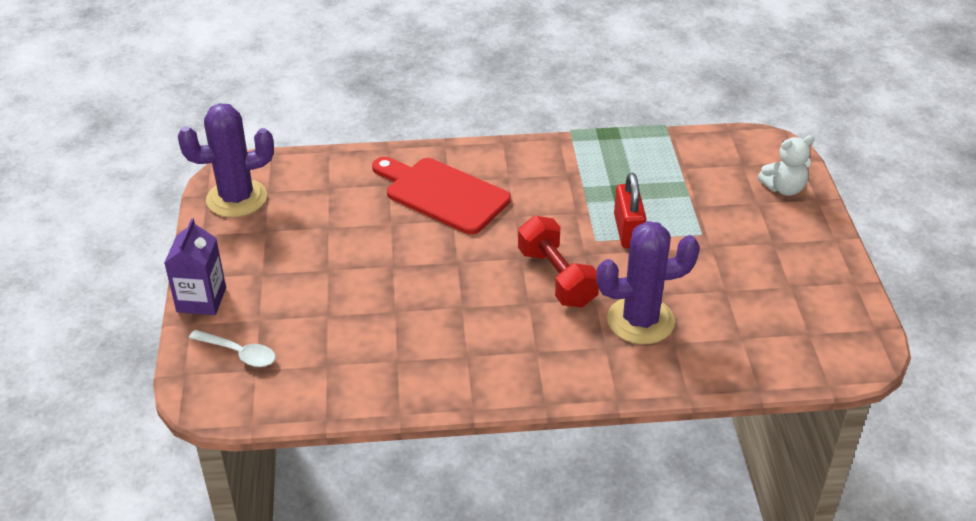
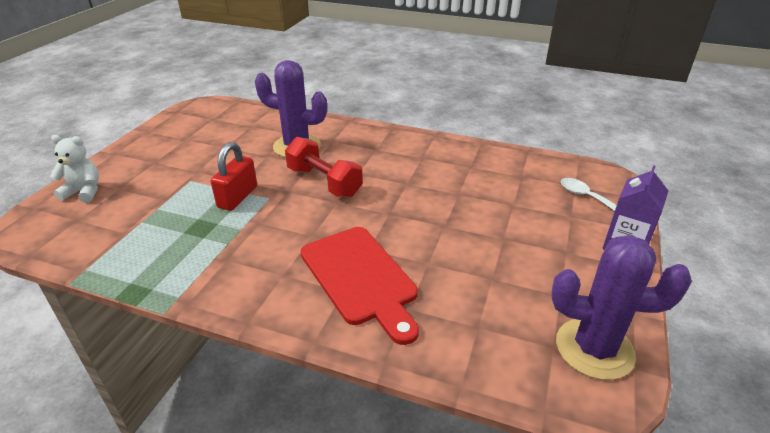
camera: 155 degrees left, 5 degrees down
red dumbbell [518,216,599,308] -> red dumbbell turned 45 degrees counterclockwise [285,137,363,197]

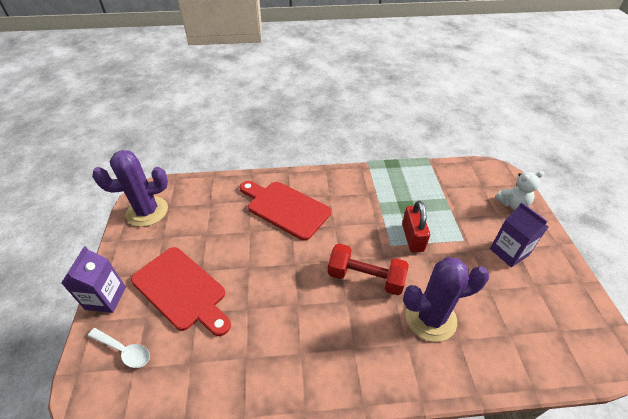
camera: 155 degrees right, 10 degrees up
none -> red cutting board [131,247,231,336]
none -> purple carton [490,202,549,267]

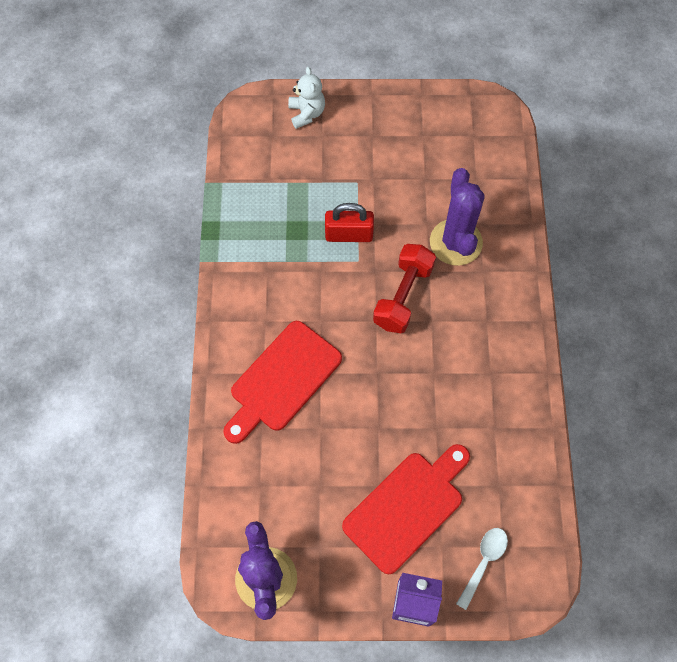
camera: 85 degrees left, 20 degrees up
purple carton [490,202,549,267] -> none

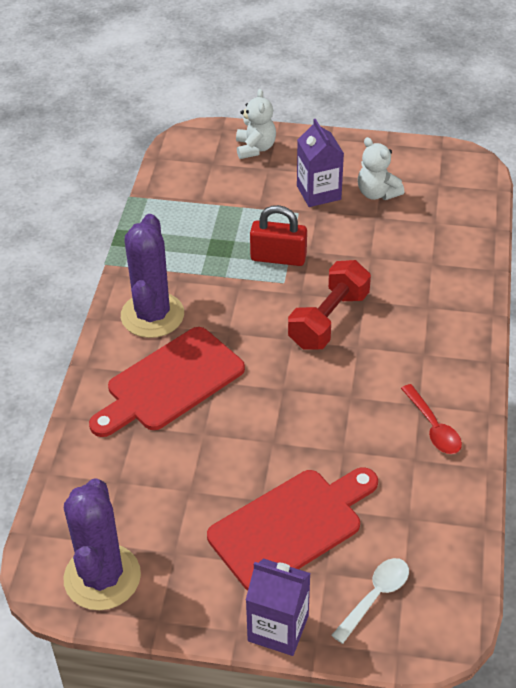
camera: 10 degrees right, 20 degrees down
purple cactus [430,168,485,266] -> purple cactus moved to [121,214,184,338]
none -> purple carton [297,119,344,207]
none -> white teddy bear [358,137,404,200]
none -> red spoon [401,384,462,454]

